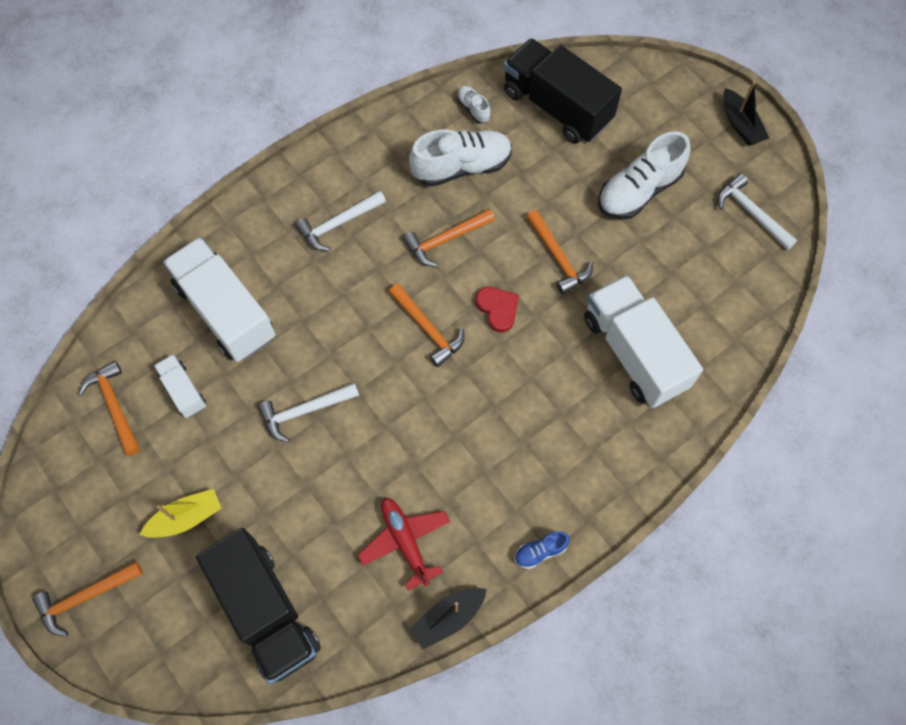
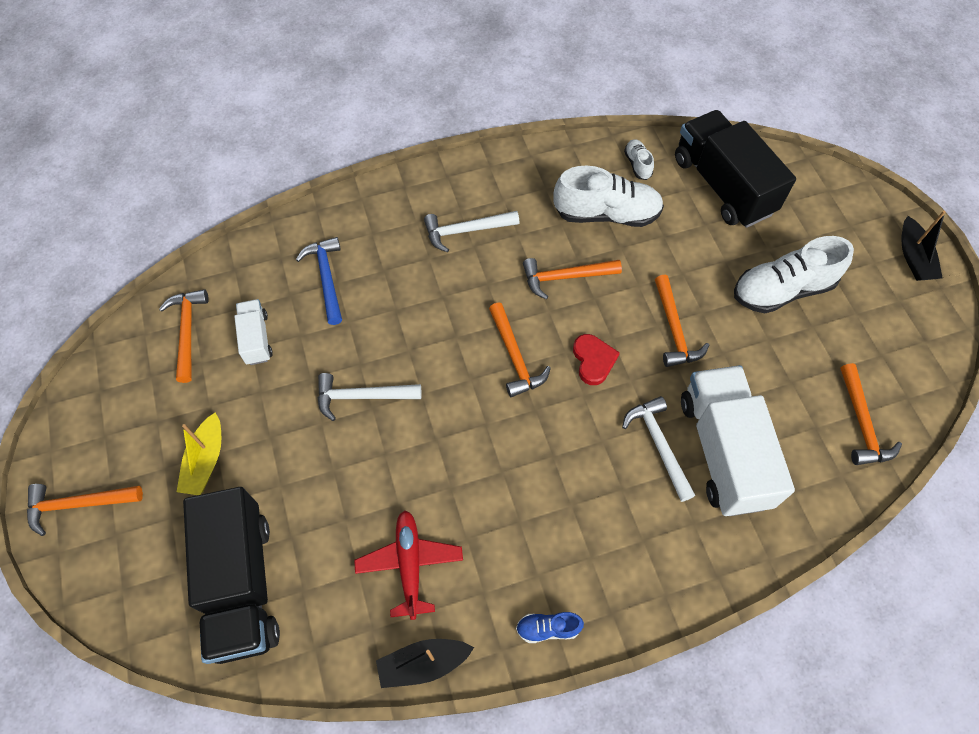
camera: 20 degrees right, 5 degrees down
yellow boat [139,489,222,538] -> yellow boat turned 105 degrees clockwise [177,412,221,495]
white truck [163,237,276,362] -> blue hammer [296,237,342,325]
white hammer [718,174,797,250] -> white hammer moved to [622,396,695,502]
none -> orange hammer [840,363,902,465]

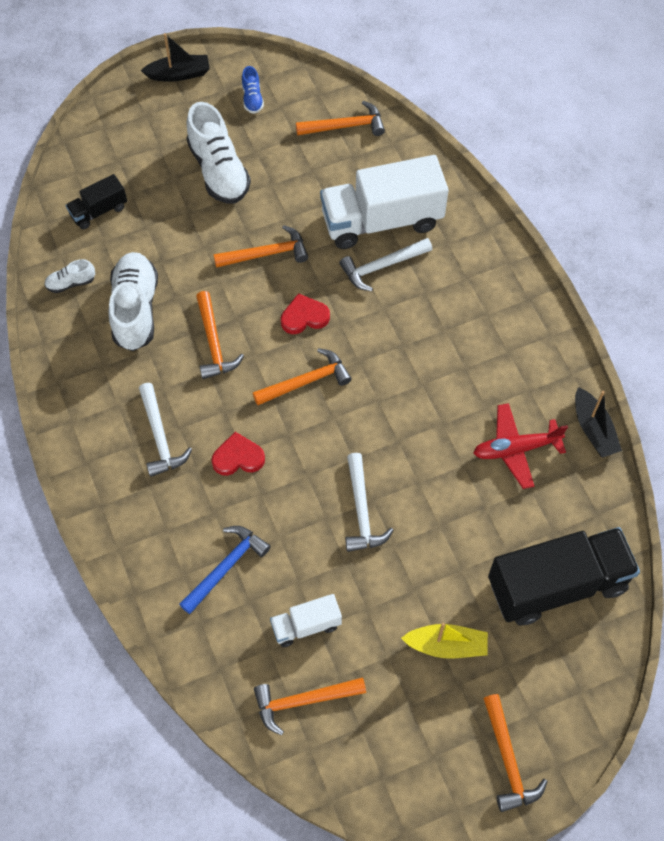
camera: 95 degrees left, 0 degrees up
blue hammer [296,237,342,325] -> blue hammer turned 150 degrees clockwise [179,526,271,614]
blue shoe [516,612,584,643] -> blue shoe moved to [242,66,264,114]
black truck [675,110,796,228] -> black truck [66,174,127,229], size x0.49
none -> red heart [212,432,265,476]

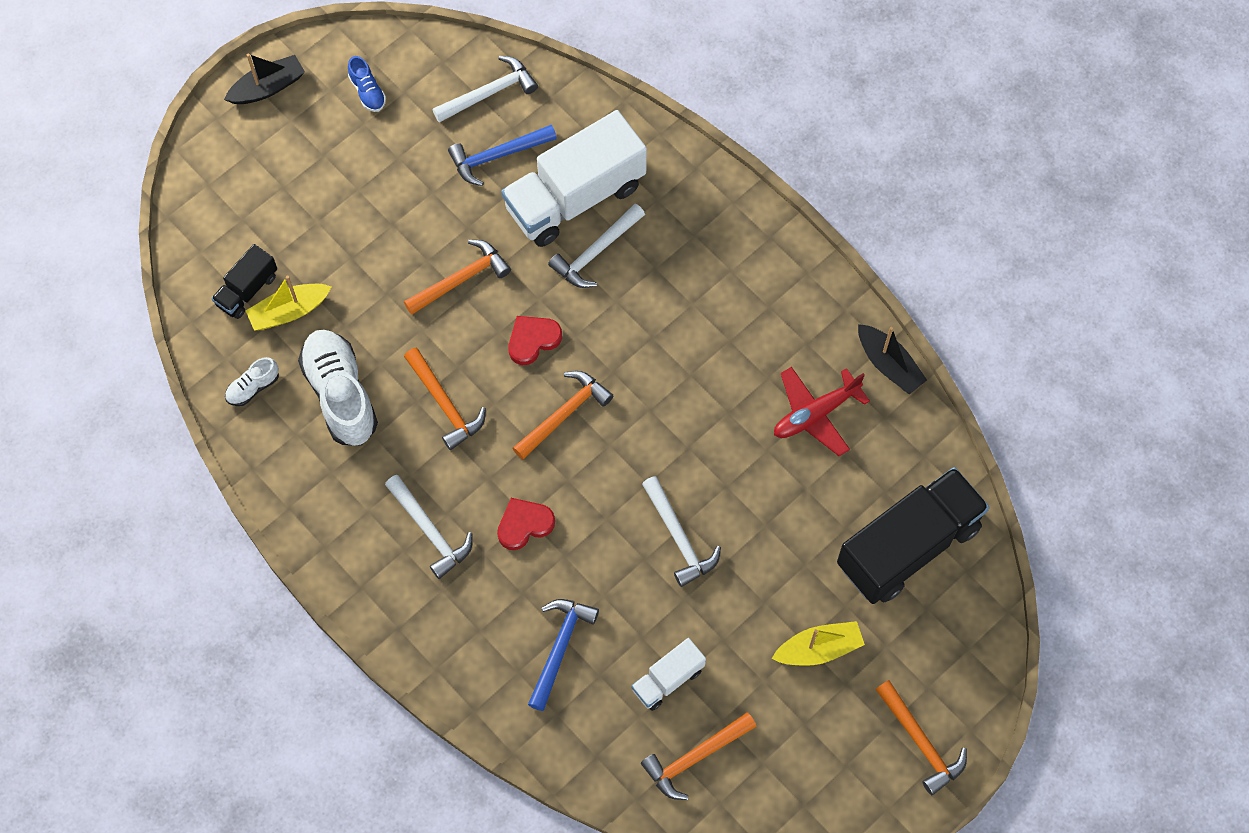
camera: 20 degrees left, 5 degrees up
white shoe [186,102,251,203] -> none
orange hammer [296,101,385,136] -> white hammer [432,56,538,123]
none -> yellow boat [246,275,332,331]
none -> blue hammer [448,125,557,186]

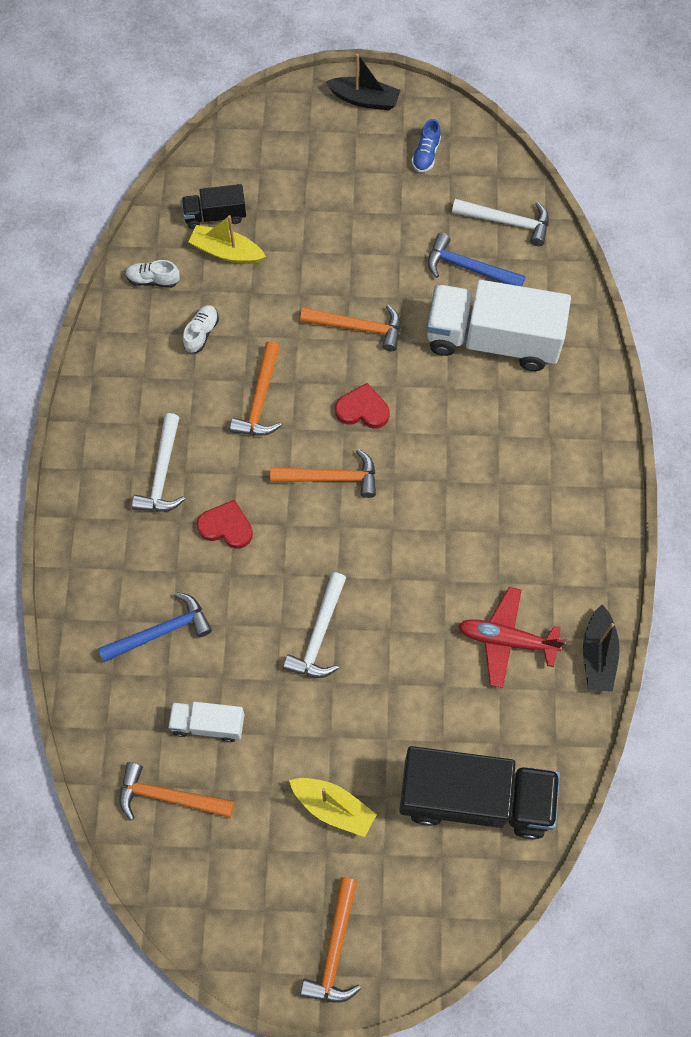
camera: 45 degrees right, 0 degrees up
white shoe [298,329,378,446] -> white shoe [183,305,219,353], size x0.47
white hammer [548,204,645,288] -> none

